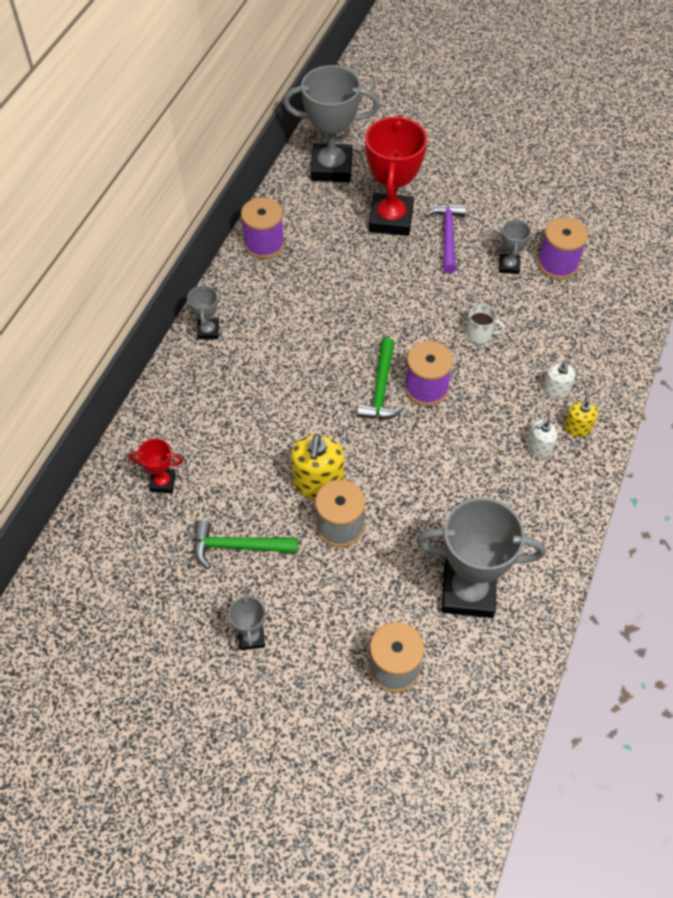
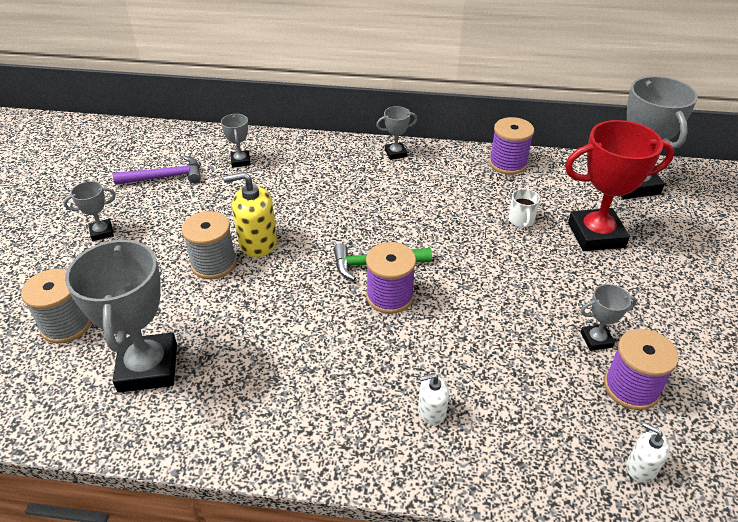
camera: 75 degrees right, 15 degrees down
red trophy [129,438,183,493] -> grey trophy [221,114,251,167]
green hammer [194,520,298,569] -> none
purple hammer [425,204,466,274] -> purple hammer moved to [113,156,201,185]
white mug [466,304,505,343] -> white mug moved to [509,189,540,228]
white soap dispenser [527,419,558,458] -> white soap dispenser moved to [626,422,670,483]
yellow soap dispenser [564,390,598,437] -> none

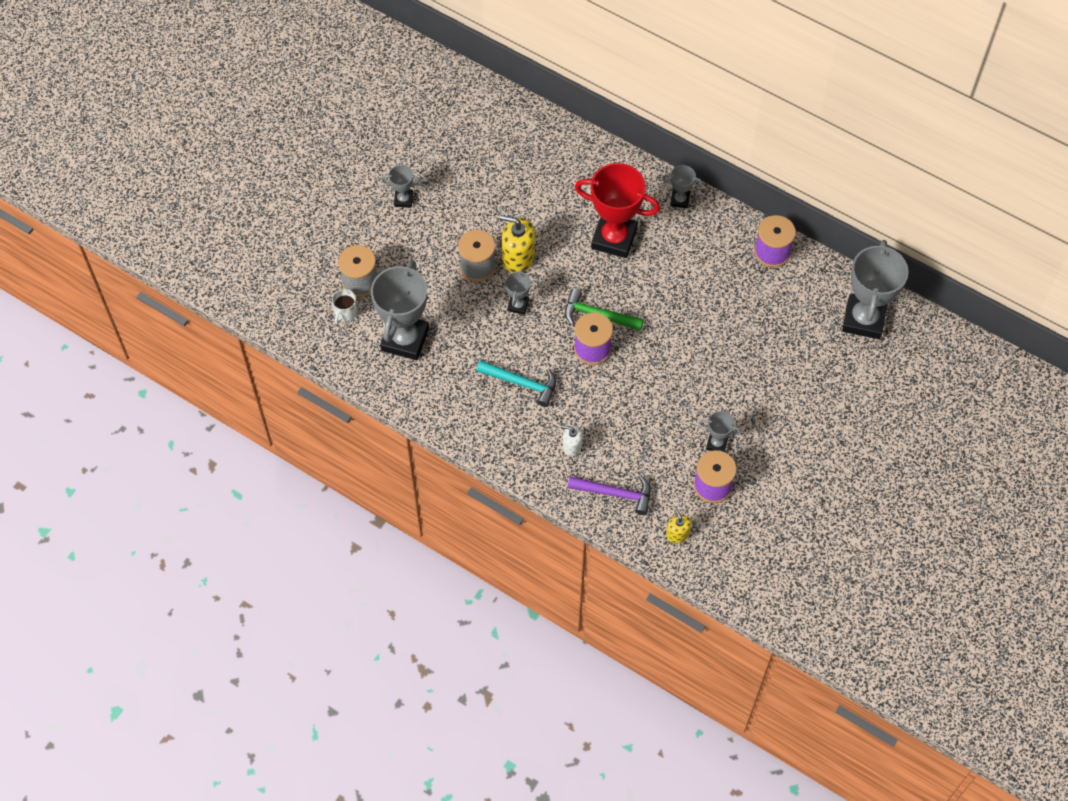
camera: 25 degrees right, 20 degrees up
purple hammer [113,156,201,185] -> purple hammer moved to [568,475,651,515]
grey trophy [221,114,251,167] -> grey trophy moved to [505,269,531,315]
white mug [509,189,540,228] -> white mug moved to [332,289,358,324]
red trophy [565,120,674,251] -> red trophy moved to [575,163,660,258]
white soap dispenser [626,422,670,483] -> yellow soap dispenser [666,508,691,543]
none -> turquoise hammer [477,360,556,407]

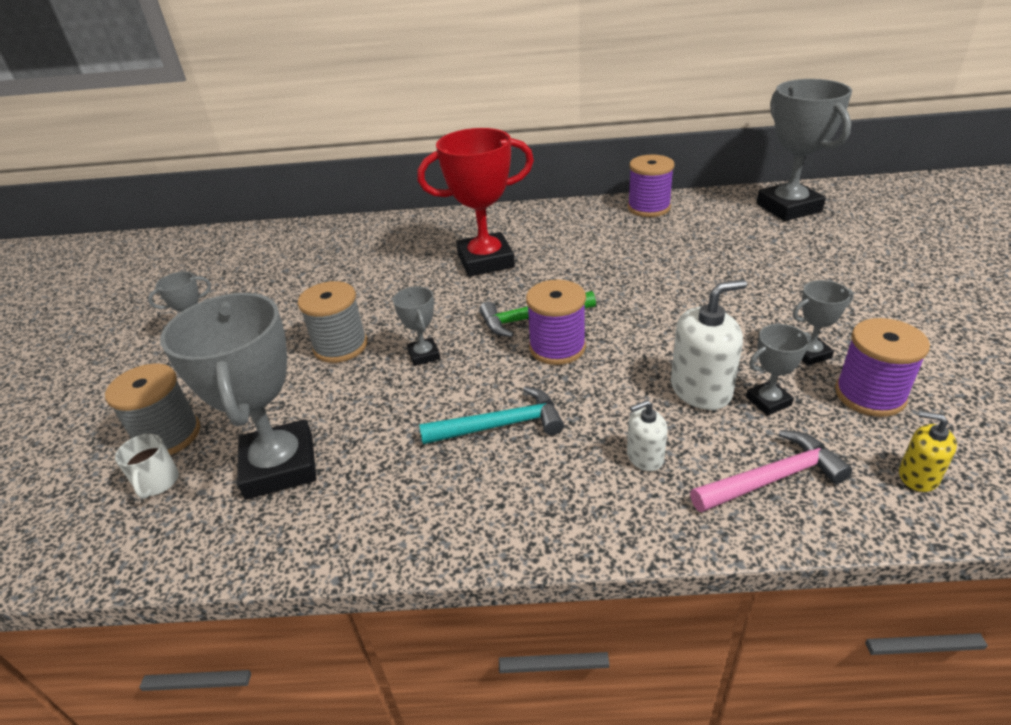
camera: 30 degrees left, 25 degrees down
yellow soap dispenser [499,215,535,273] -> none
purple hammer [568,475,651,515] -> pink hammer [690,430,852,512]
grey trophy [662,165,703,208] -> grey trophy moved to [746,324,811,416]
none -> white soap dispenser [671,279,747,410]

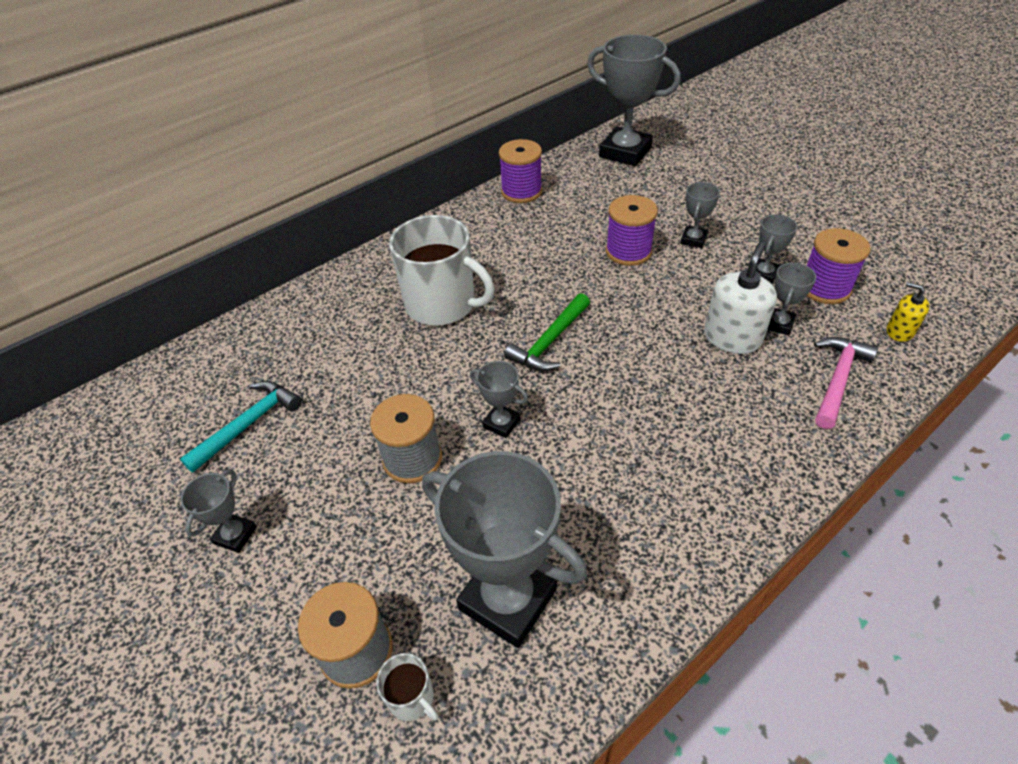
camera: 40 degrees left, 10 degrees up
red trophy [417,128,534,277] -> white mug [389,215,495,326]
turquoise hammer [419,386,564,444] -> turquoise hammer moved to [180,381,302,472]
purple spool [526,280,586,365] -> purple spool moved to [606,195,658,266]
white soap dispenser [627,400,667,471] -> none
yellow soap dispenser [899,411,957,492] -> yellow soap dispenser turned 45 degrees clockwise [887,282,929,342]
none -> grey trophy [680,182,720,248]

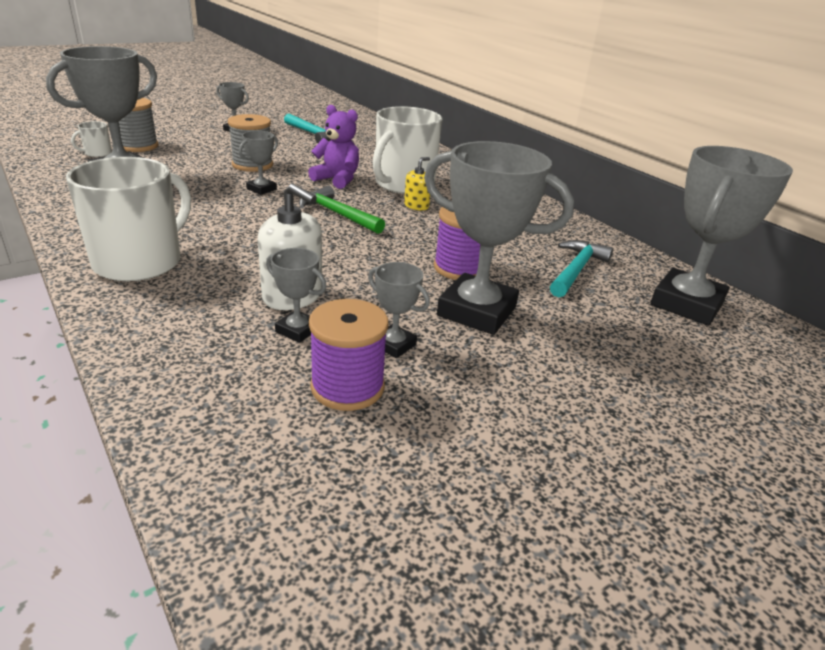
camera: 90 degrees right, 15 degrees down
purple spool [499,139,542,203] -> none
grey trophy [680,182,720,248] -> grey trophy [424,141,574,335], size x2.12
pink hammer [814,337,878,429] -> none
yellow soap dispenser [887,282,929,342] -> yellow soap dispenser moved to [404,157,430,210]
none -> white mug [66,157,191,282]
none -> purple teddy bear [308,105,359,189]
none -> turquoise hammer [550,240,613,297]

